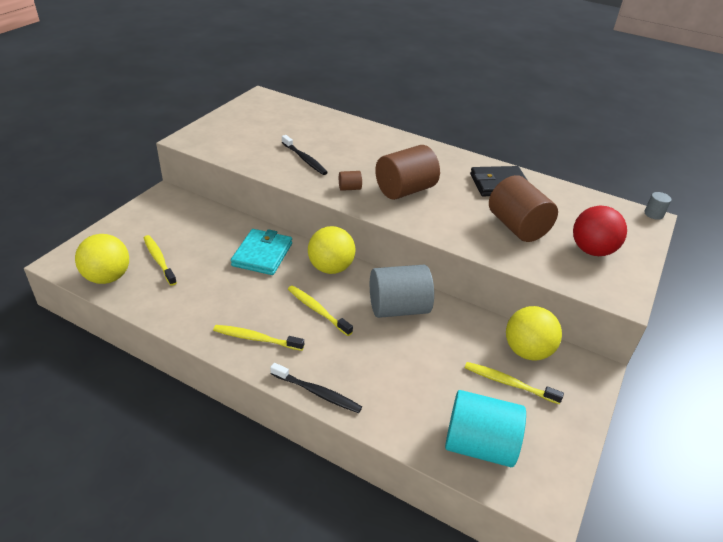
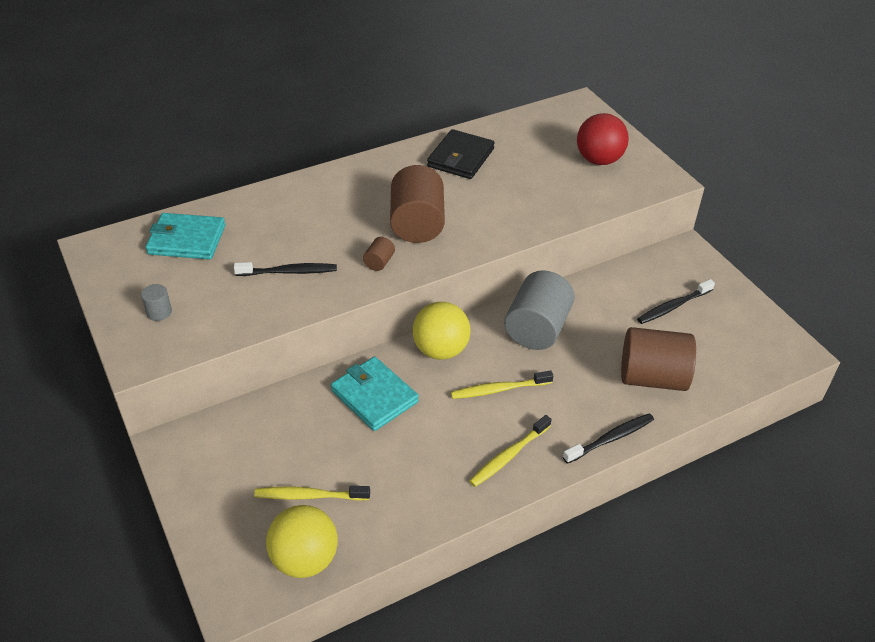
camera: 55 degrees left, 5 degrees up
turquoise cylinder [445,390,526,467] -> none
yellow toothbrush [465,362,564,404] -> black toothbrush [637,279,715,324]
brown cylinder [489,175,558,242] -> brown cylinder moved to [621,327,696,391]
yellow ball [506,306,562,361] -> none
grey cylinder [644,192,672,220] -> grey cylinder moved to [141,284,172,321]
none -> turquoise wallet [146,213,225,260]

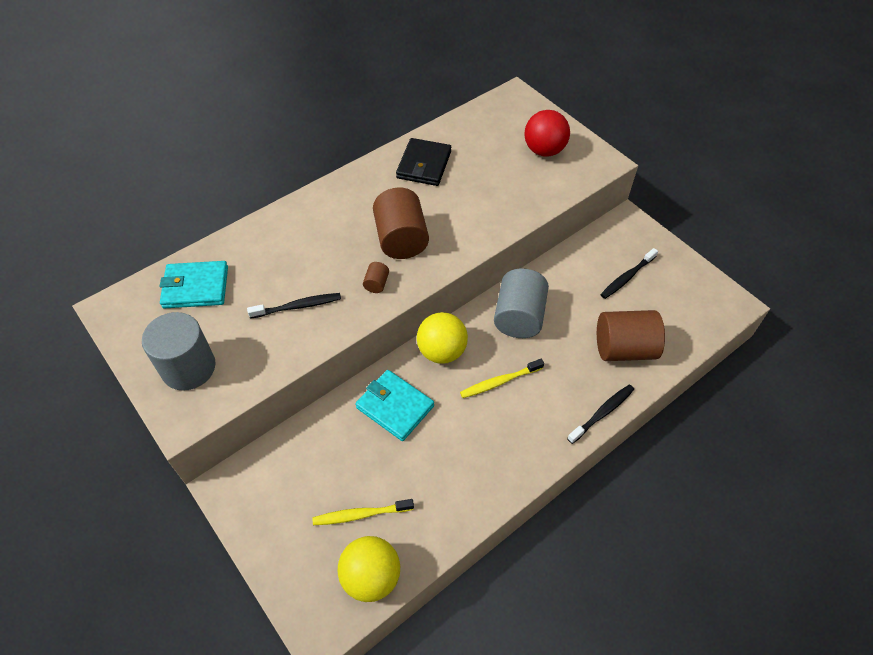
camera: 10 degrees left, 10 degrees up
grey cylinder [141,284,172,321] -> grey cylinder [142,312,216,391], size x2.33
yellow toothbrush [469,415,552,487] -> none

